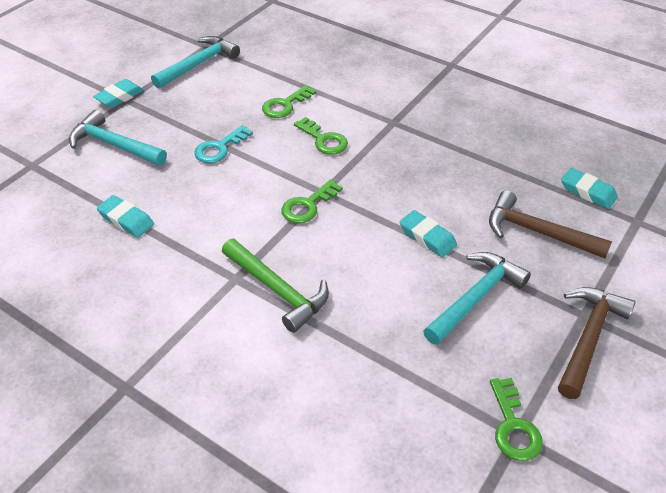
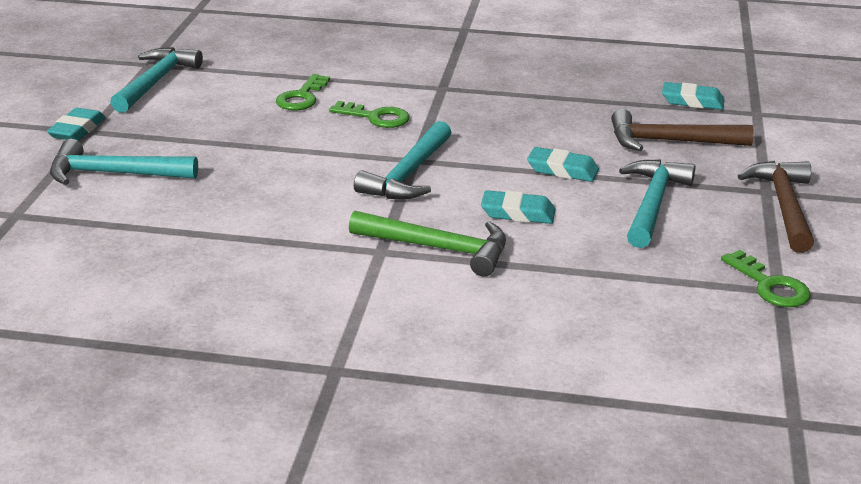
camera: 25 degrees left, 15 degrees down
turquoise eraser [97,195,154,238] -> turquoise eraser moved to [481,190,556,224]
turquoise key [194,125,253,163] -> none
green key [281,179,343,223] -> turquoise hammer [354,121,452,199]

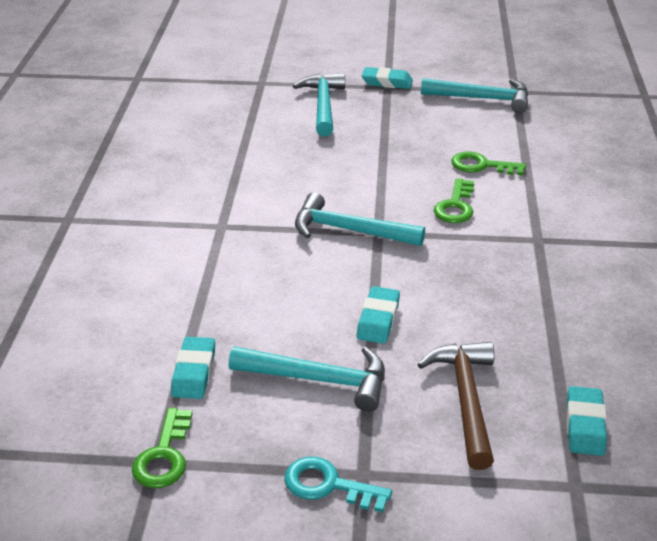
camera: 85 degrees right, 5 degrees up
green hammer [349,210,506,277] -> none
turquoise eraser [481,190,556,224] -> turquoise eraser moved to [171,337,215,399]
green key [721,250,811,307] -> green key turned 45 degrees counterclockwise [132,408,192,488]
brown hammer [738,161,814,253] -> turquoise key [284,456,392,512]

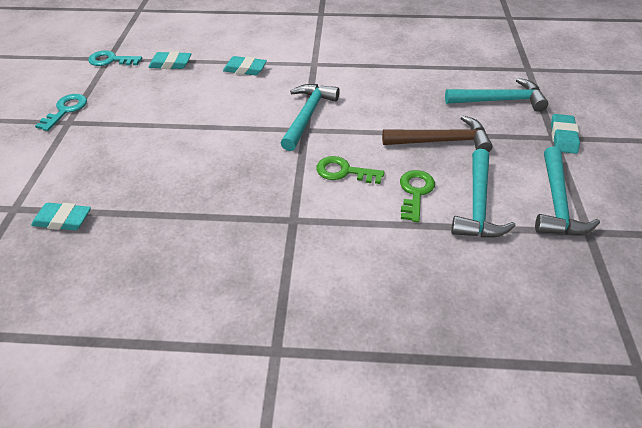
camera: 90 degrees right, 10 degrees up
green key [132,408,192,488] -> turquoise key [88,50,142,66]
turquoise hammer [229,346,385,412] -> turquoise hammer moved to [451,149,516,238]
turquoise eraser [356,286,400,344] -> turquoise eraser moved to [223,56,267,75]
brown hammer [417,342,494,470] -> brown hammer moved to [382,115,492,152]

